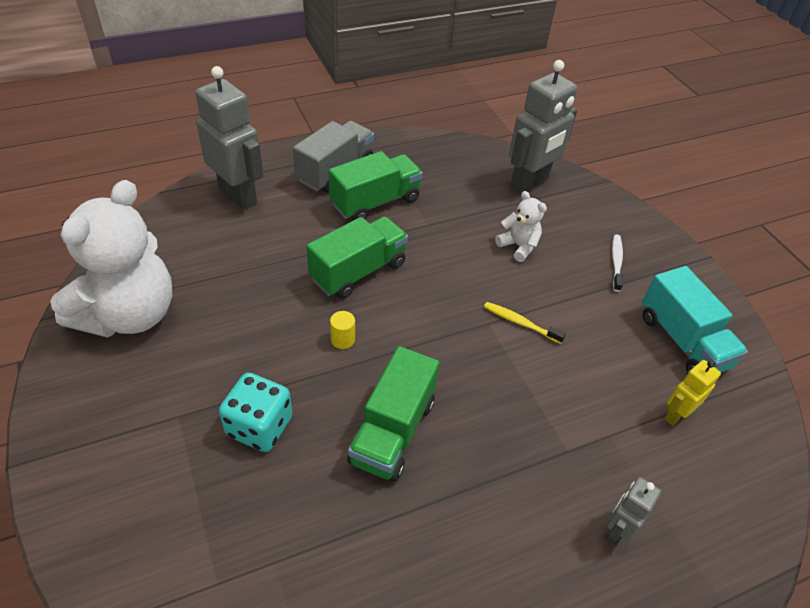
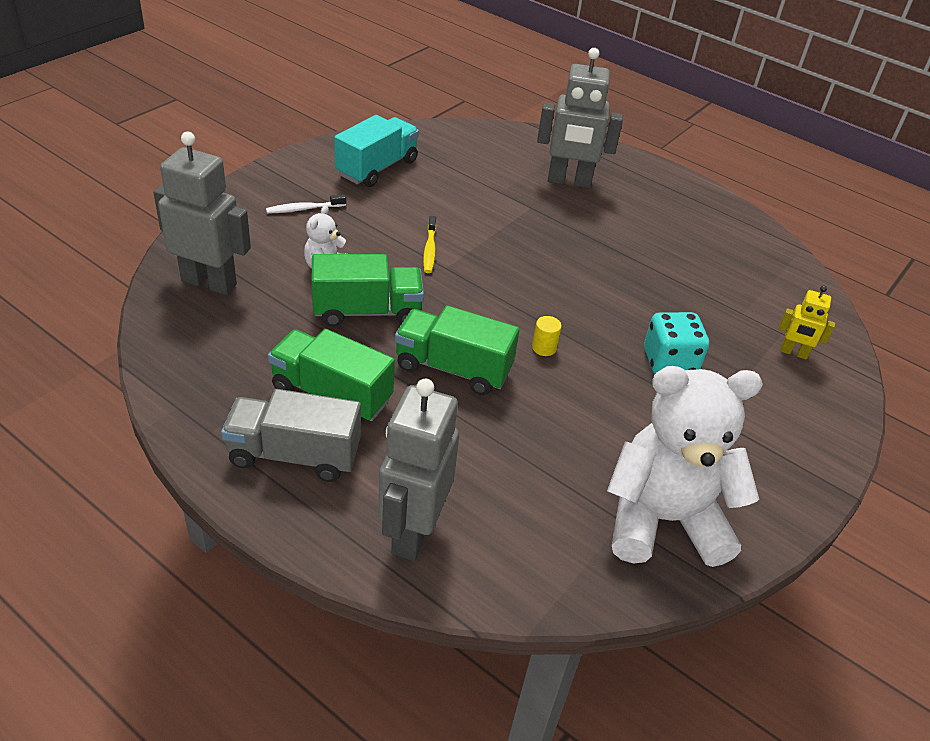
camera: 120 degrees left, 5 degrees down
green truck [347,346,440,482] -> green truck moved to [312,254,424,327]
grey robot [605,477,661,546] -> grey robot [537,48,623,188], size x1.97
yellow robot [664,360,721,425] -> yellow robot moved to [779,286,835,360]

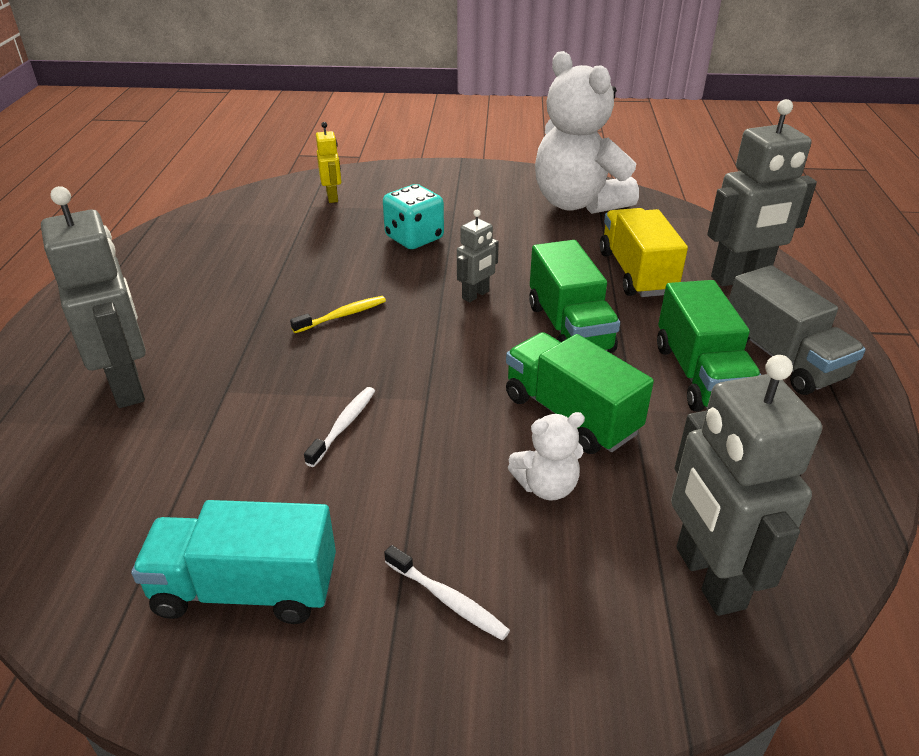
camera: 120 degrees left, 5 degrees down
yellow toothbrush [423,216,436,273] -> yellow toothbrush moved to [290,296,386,333]
yellow cylinder [532,316,562,356] -> grey robot [457,210,499,302]
none -> white toothbrush [304,387,375,467]
none -> yellow truck [600,208,688,297]

